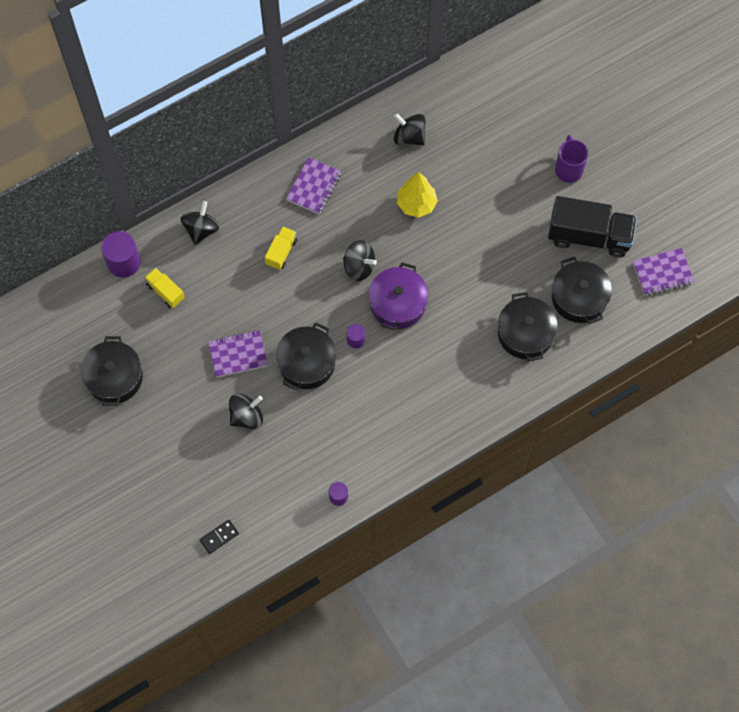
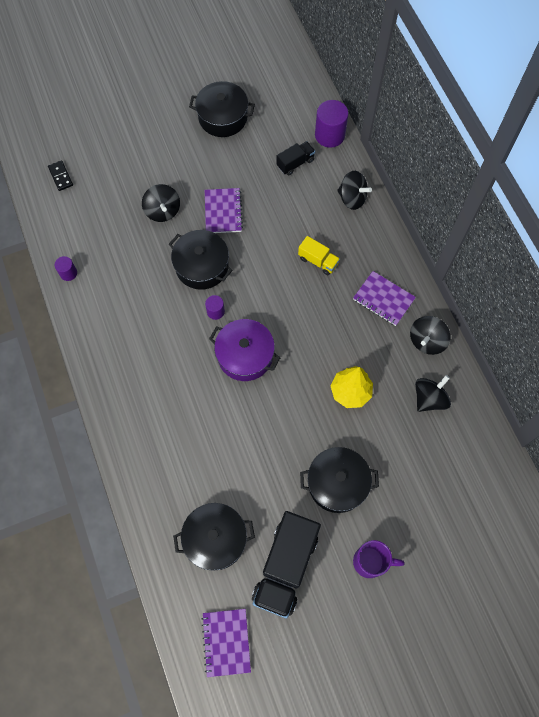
camera: 100 degrees right, 0 degrees up
yellow truck [144,268,185,308] -> black truck [276,141,315,176]
black spinning top [343,240,377,281] -> black spinning top moved to [410,316,450,355]
black pot [498,292,558,361] -> black pot moved to [300,447,379,513]

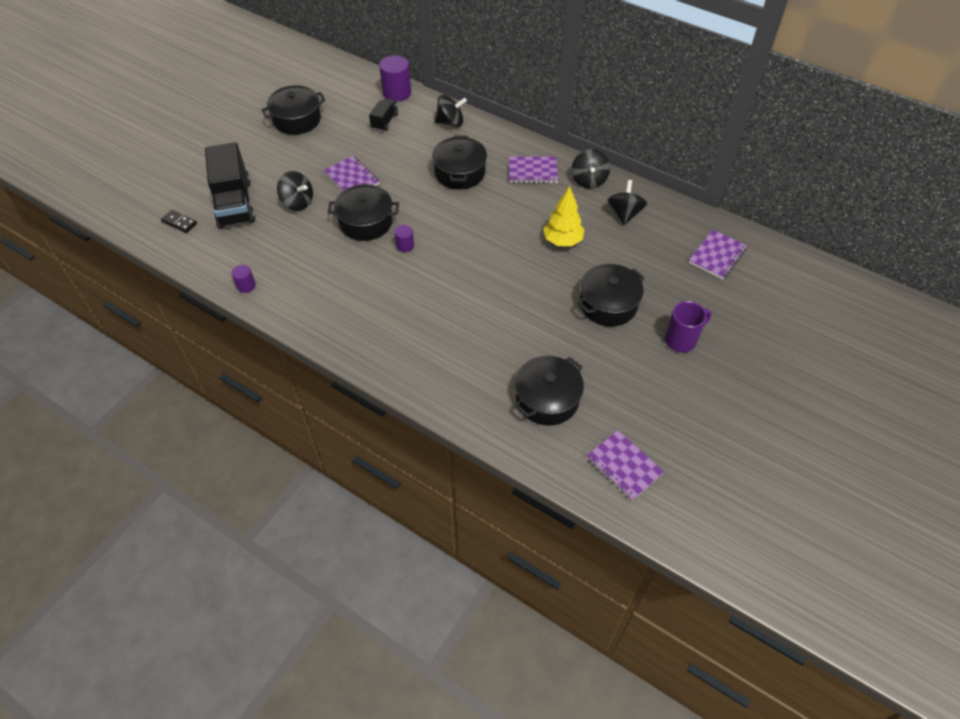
camera: 35 degrees left, 15 degrees down
purple pot [209,319,280,381] -> none
black truck [252,511,321,619] -> black truck moved to [205,142,255,229]
yellow truck [298,236,340,275] -> black pot [432,135,487,190]
none -> purple notebook [689,230,747,279]

